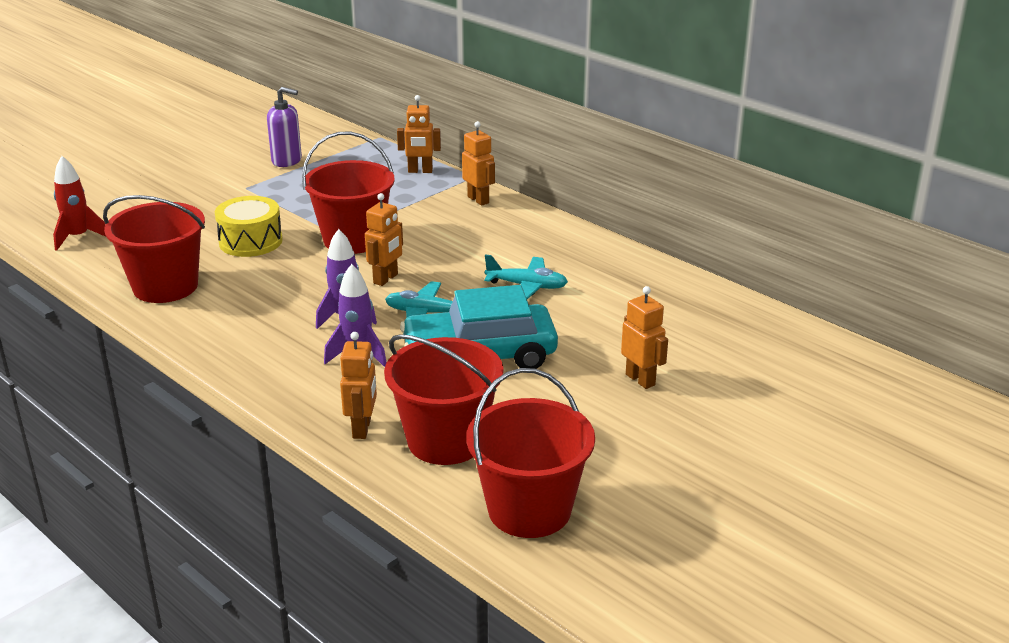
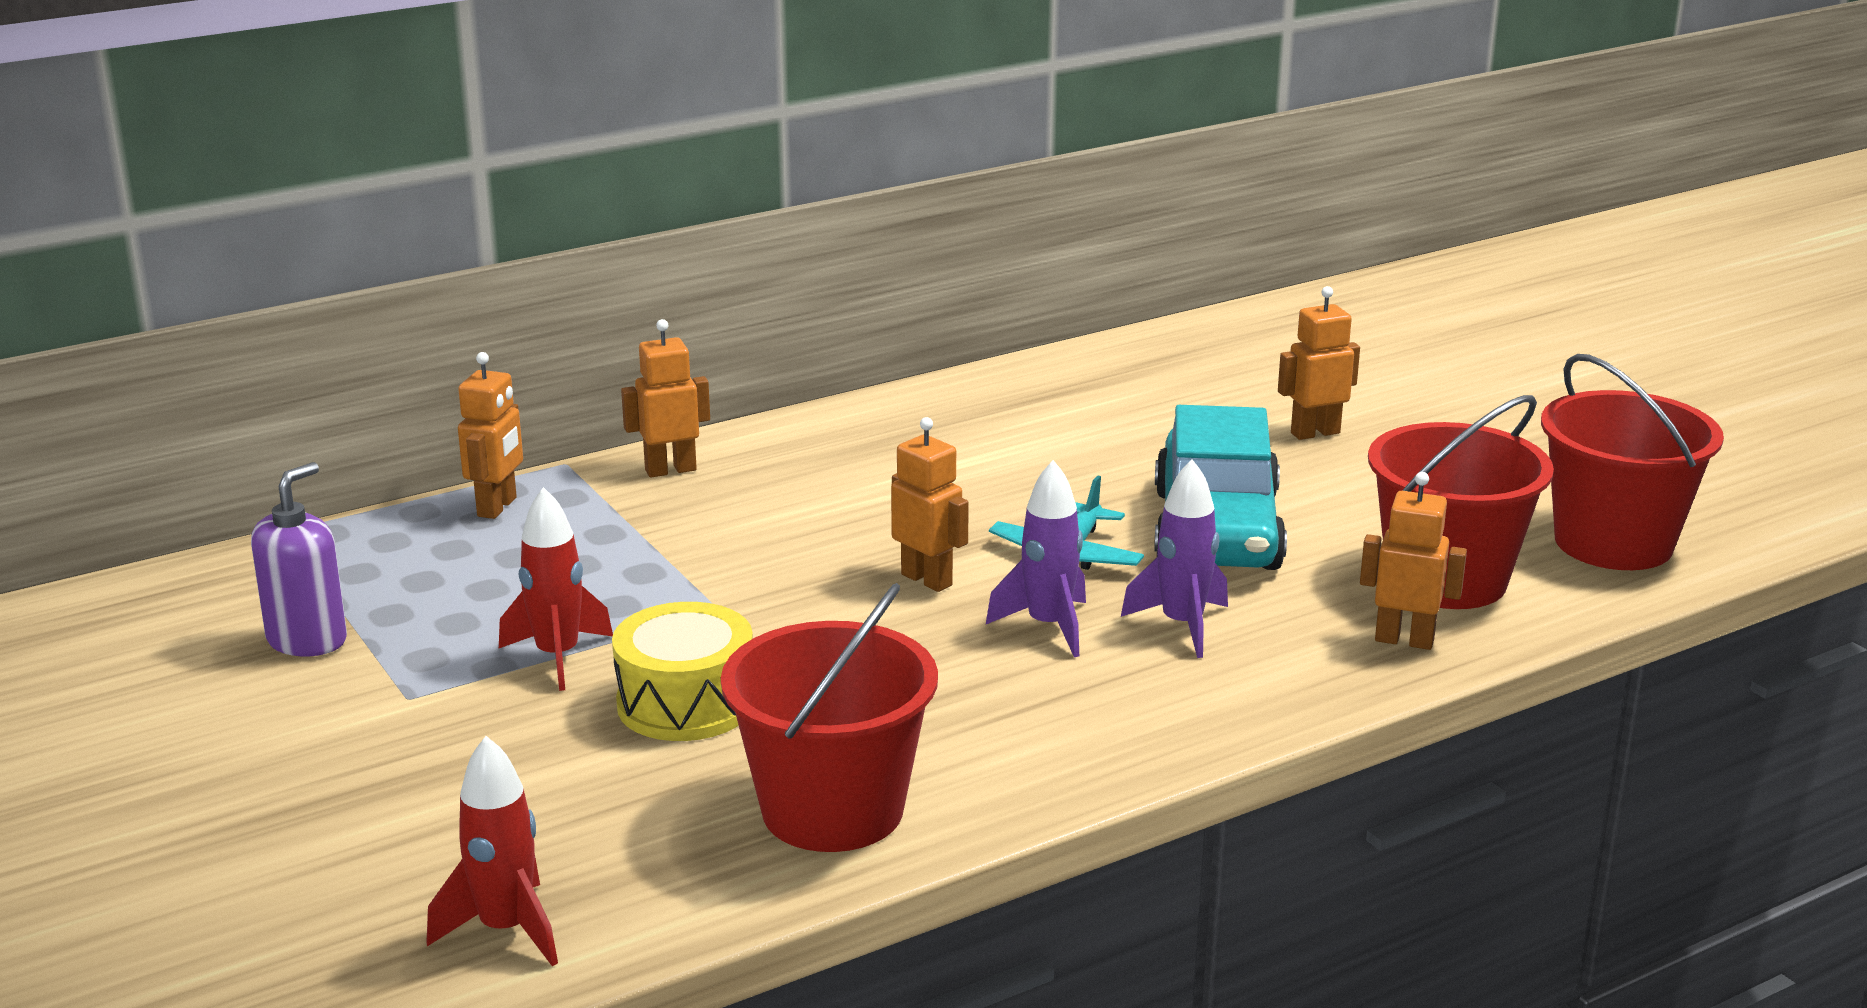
camera: 75 degrees left, 5 degrees down
red bucket [302,132,395,254] -> none
turquoise plane [484,254,568,299] -> none
none -> red rocket [499,487,613,691]

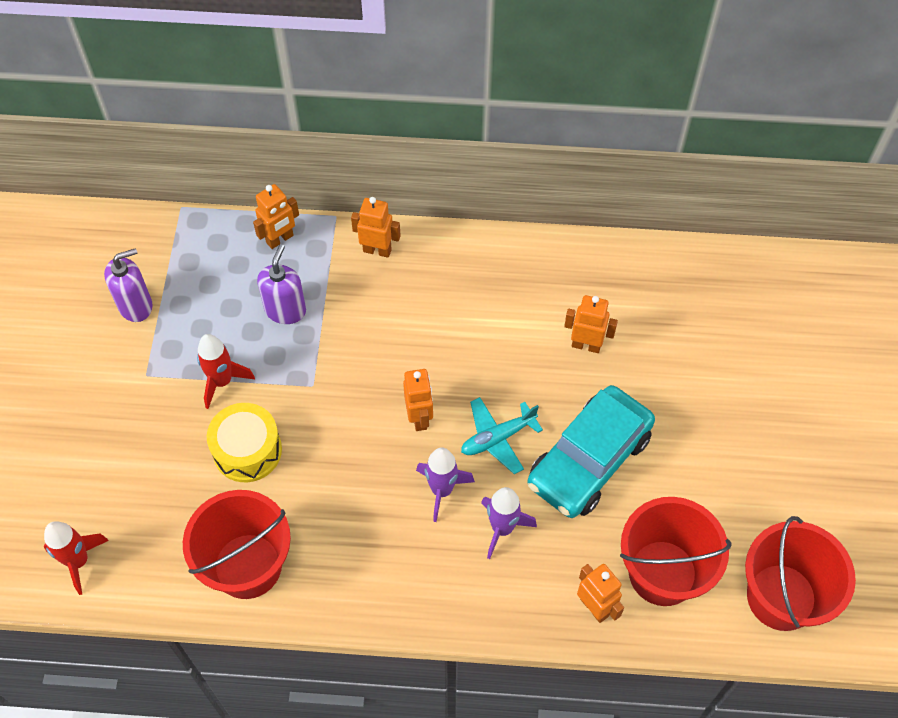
camera: 35 degrees right, 35 degrees up
orange robot [1278,286,1360,440] -> orange robot moved to [564,295,618,353]
none -> purple soap dispenser [257,244,306,324]

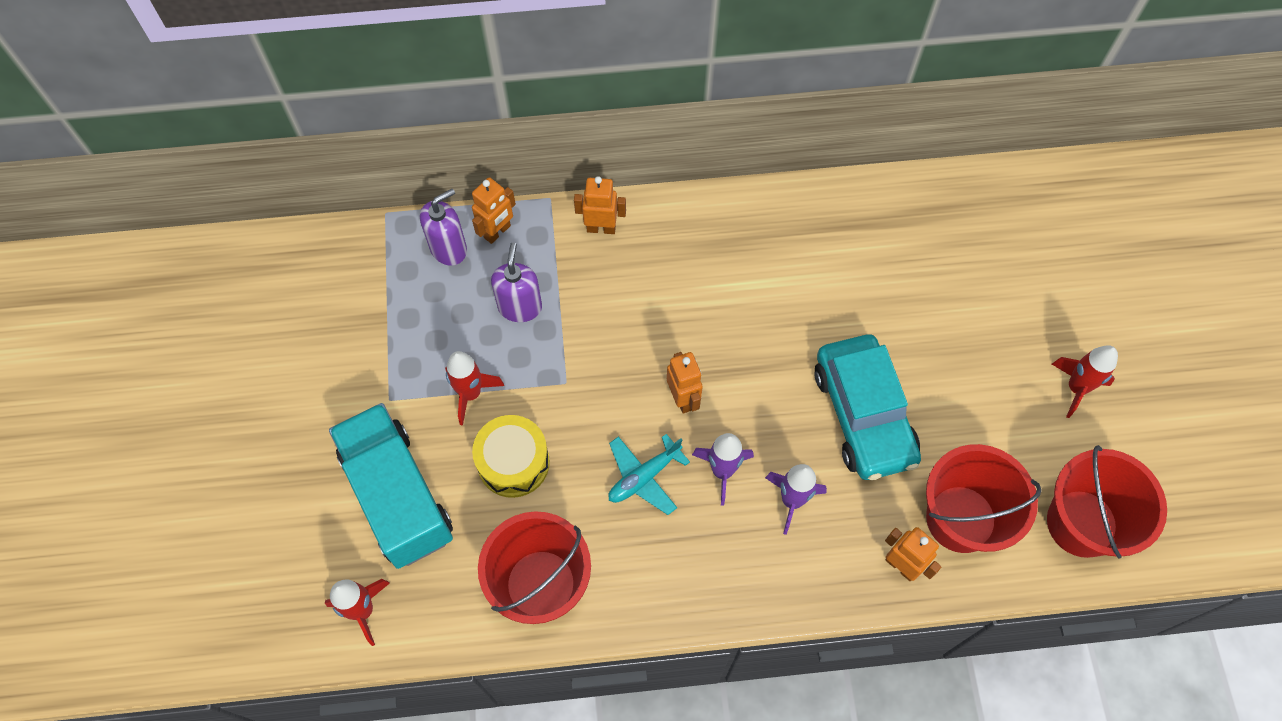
camera: 10 degrees left, 5 degrees up
purple soap dispenser [104,248,152,322] -> purple soap dispenser moved to [420,189,467,266]
turquoise plane [461,397,543,474] -> turquoise plane moved to [608,434,690,515]
turquoise car [528,385,655,518] -> turquoise car turned 45 degrees counterclockwise [814,334,921,480]
orange robot [564,295,618,353] -> none
none -> turquoise truck [329,403,453,569]
none -> red rocket [1052,345,1118,418]

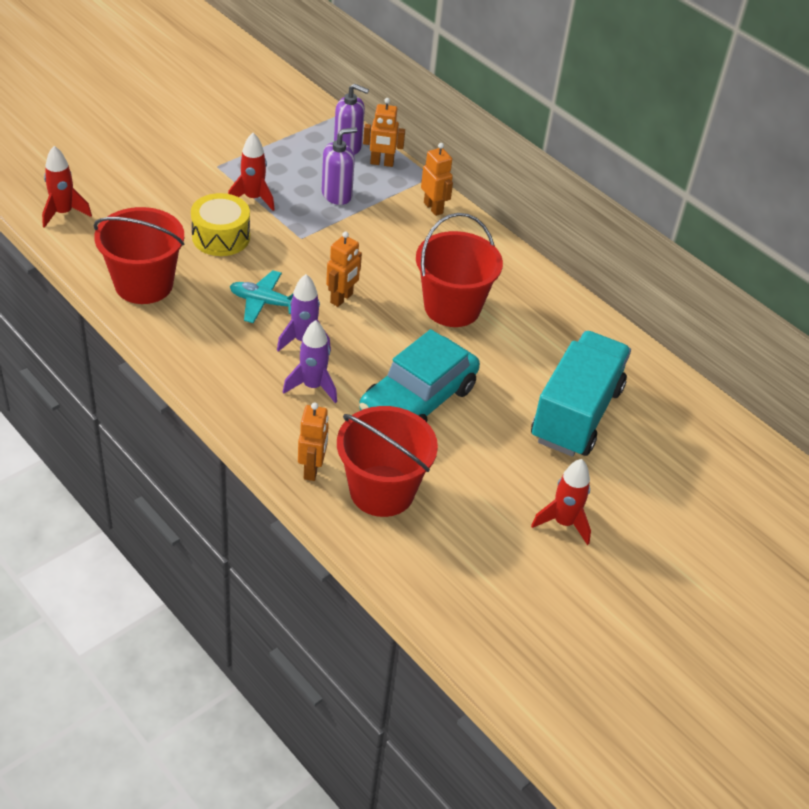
camera: 50 degrees right, 20 degrees down
turquoise truck [329,403,453,569] -> turquoise truck moved to [531,331,631,457]
red bucket [1047,445,1167,559] -> red bucket moved to [416,213,503,327]

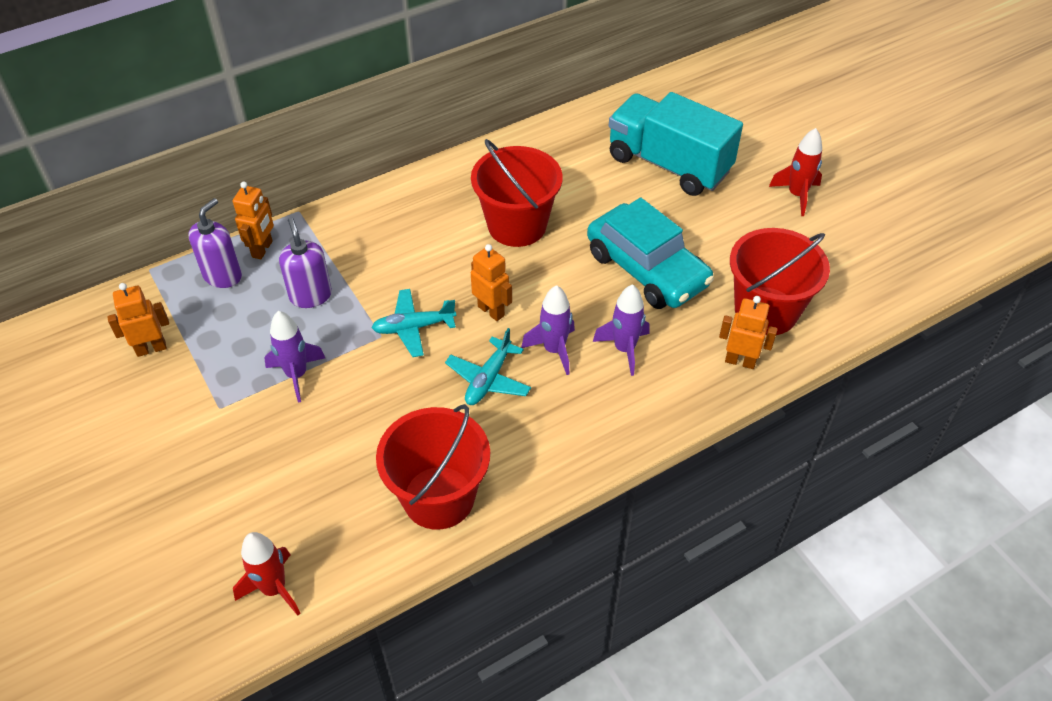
camera: 75 degrees left, 5 degrees up
yellow drum [191,193,250,256] -> none
red rocket [228,133,275,211] -> purple rocket [264,311,325,402]
orange robot [421,143,453,216] -> orange robot moved to [107,283,169,357]
none -> turquoise plane [372,289,456,357]

